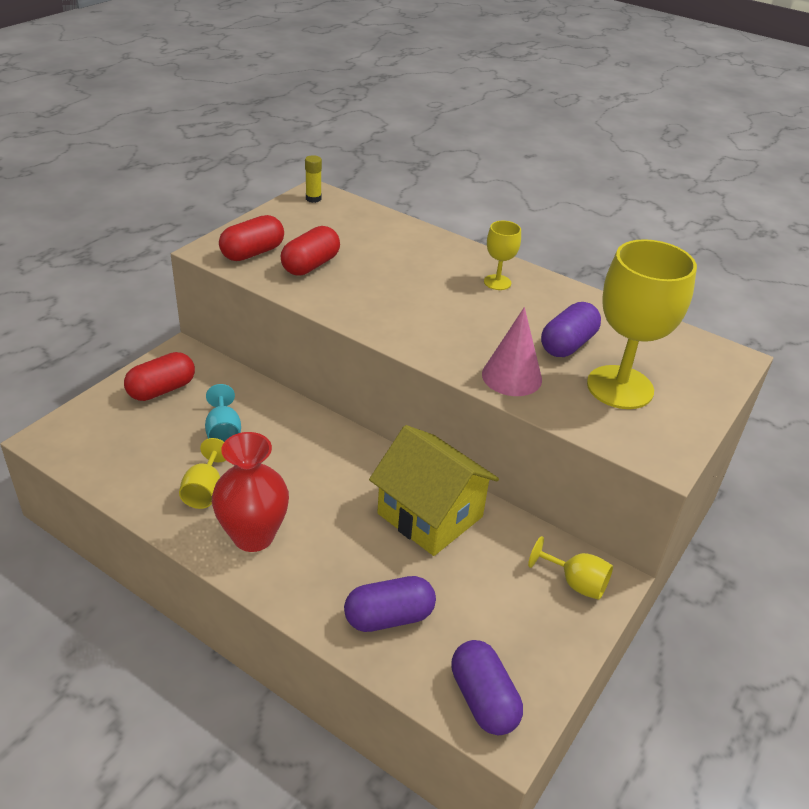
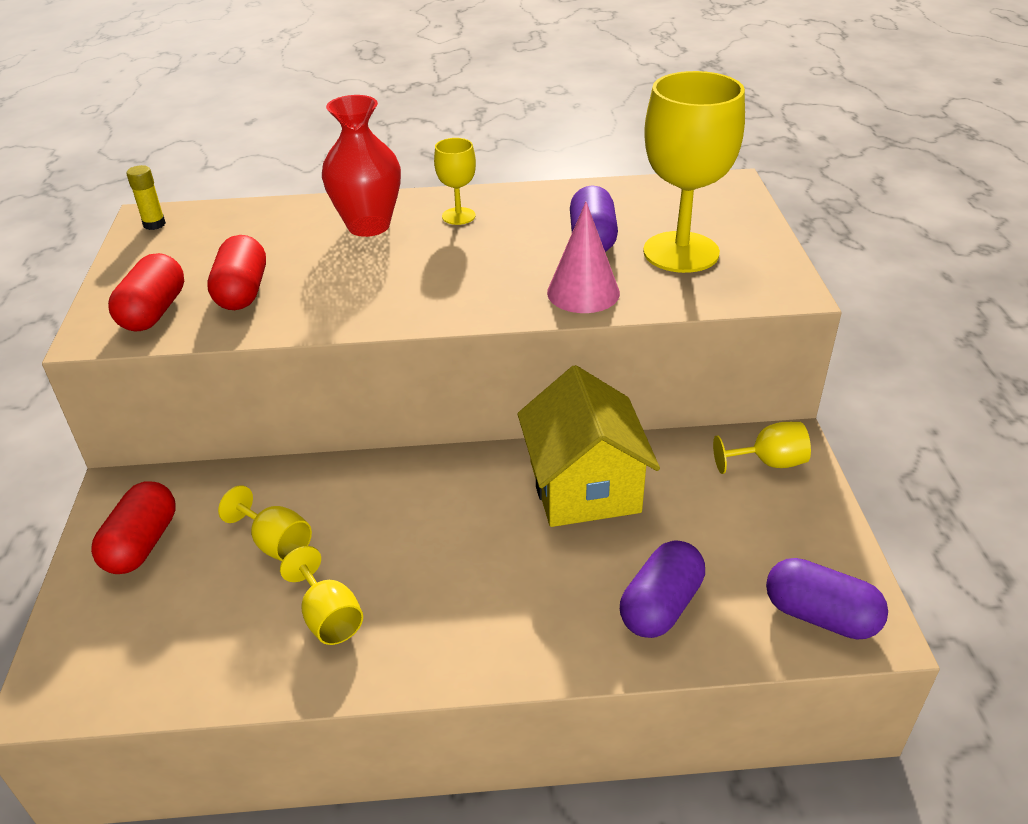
camera: 35 degrees left, 0 degrees up
turquoise goblet [205,384,241,442] -> yellow goblet [218,485,312,561]
red vase [212,432,289,552] -> red vase moved to [322,95,401,237]
yellow house [369,425,499,556] -> yellow house turned 75 degrees clockwise [517,365,660,527]

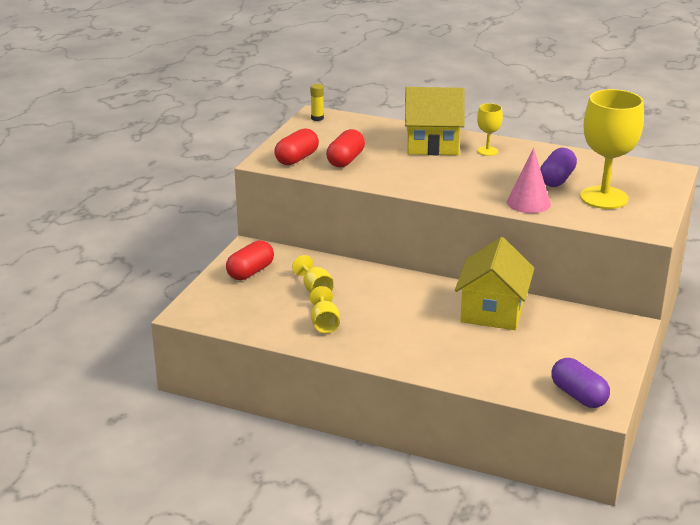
camera: 25 degrees right, 10 degrees down
red vase [322,95,401,237] -> yellow house [405,87,464,155]
purple capsule [620,540,705,638] -> none
yellow goblet [713,422,811,474] -> none

